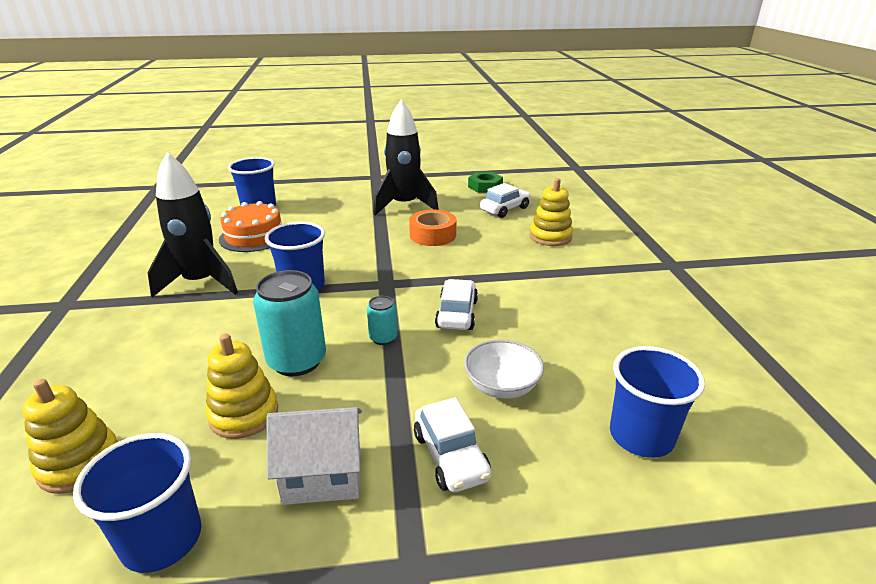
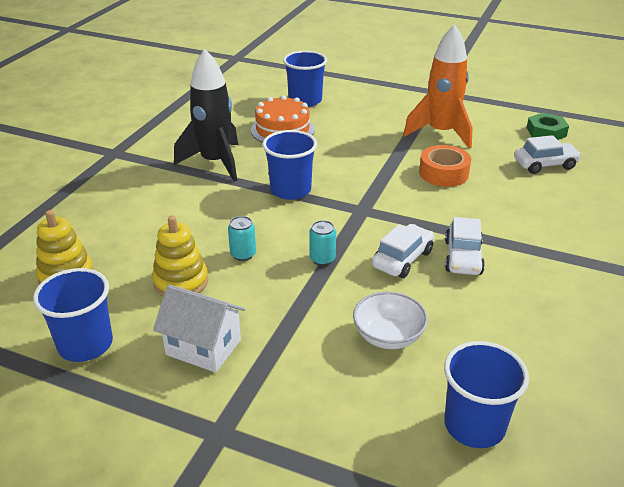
camera: 30 degrees right, 5 degrees up
turquoise can [253,270,326,376] -> turquoise can [228,216,256,261], size x0.50
black rocket [373,100,439,216] -> orange rocket [403,24,473,149]
white car [414,397,491,492] -> white car moved to [445,217,485,275]
yellow stacking toy [530,178,573,246] -> none

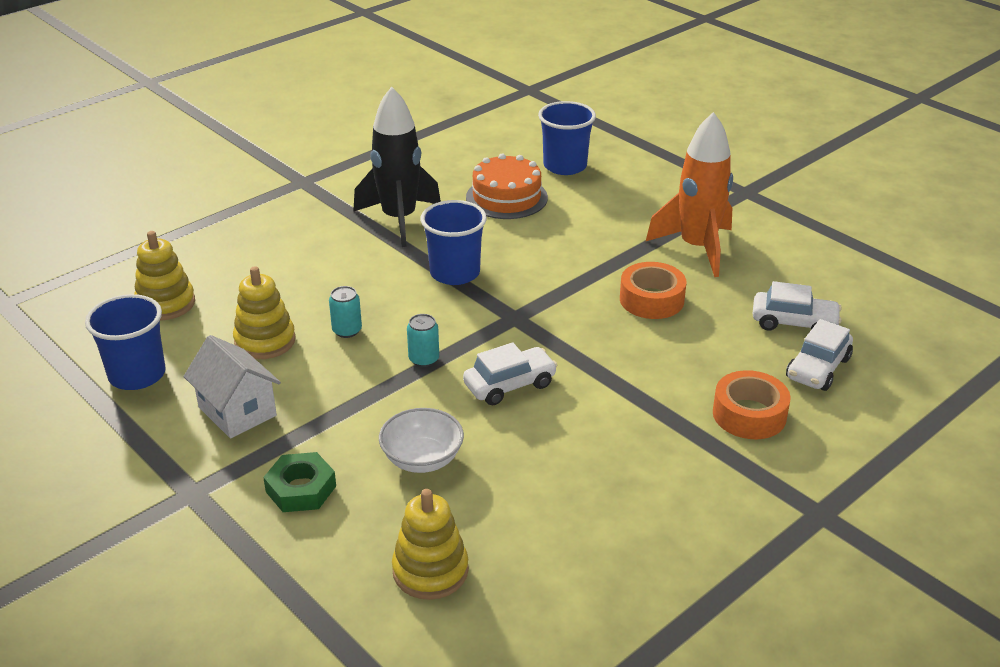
camera: 25 degrees right, 0 degrees up
blue cup [444,341,529,448] -> yellow stacking toy [392,489,469,600]
white car [445,217,485,275] -> white car moved to [786,319,853,391]
green nut [527,113,569,140] -> green nut moved to [263,452,336,512]
none -> orange tape [713,370,791,439]

